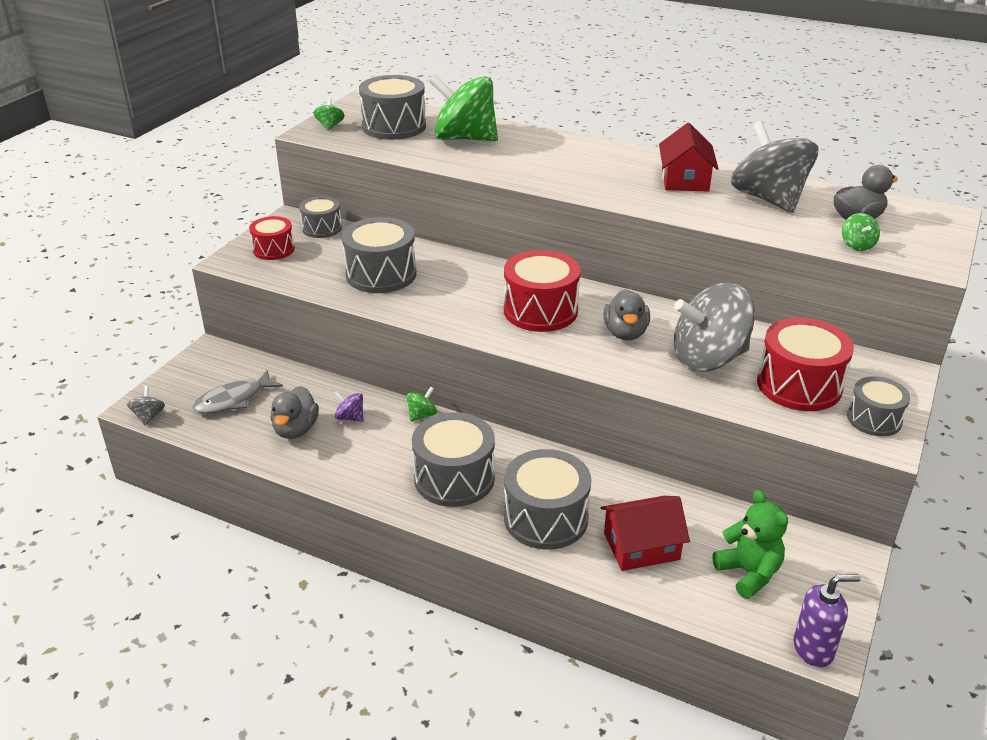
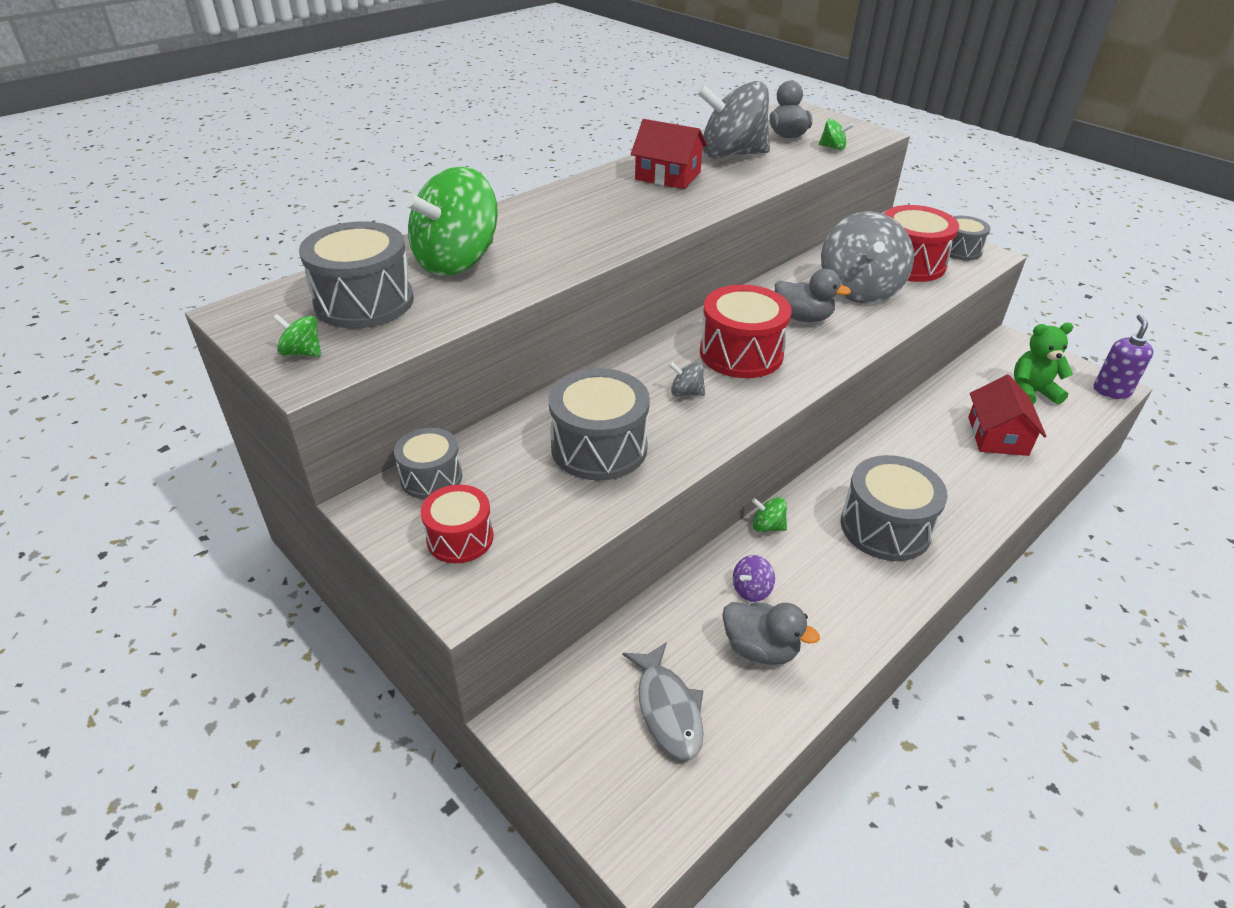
camera: 70 degrees left, 5 degrees up
grey spinning top [127,386,165,426] -> grey spinning top moved to [669,362,705,396]
green spinning top [406,387,437,422] -> green spinning top turned 45 degrees counterclockwise [752,497,787,532]
grey drum [504,449,591,550] -> none

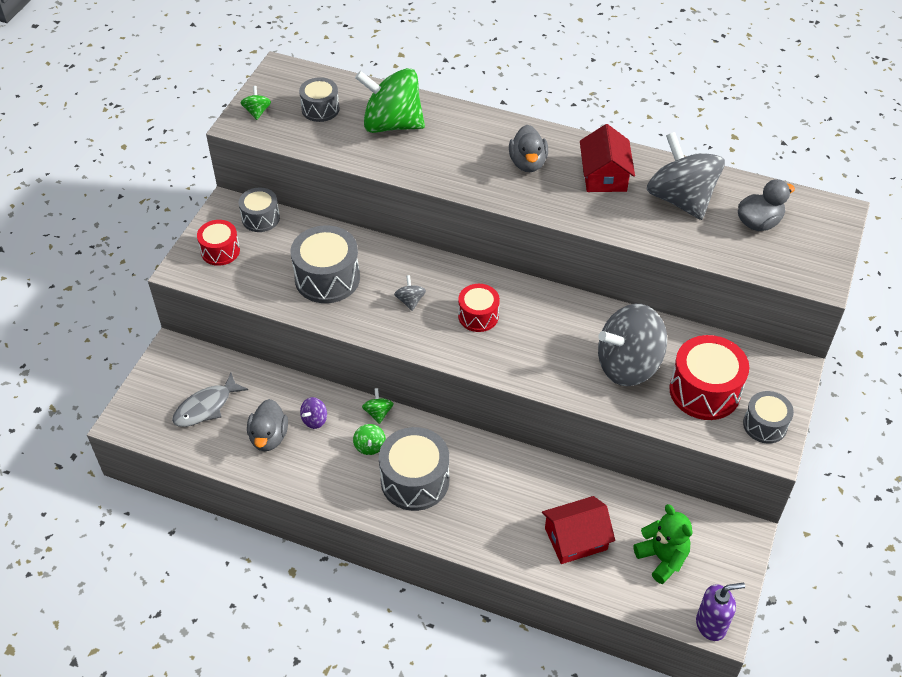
camera: 65 degrees right, 10 degrees up
grey drum [299,221,414,328] -> grey drum [299,77,340,122], size x0.61
red drum [700,285,791,378] -> red drum [458,284,500,332], size x0.61
purple spinning top [733,555,775,602] -> purple spinning top turned 75 degrees counterclockwise [300,397,327,429]
grey duck [775,269,851,322] -> grey duck moved to [509,125,548,172]
green spinning top [819,119,853,150] -> green spinning top moved to [353,424,386,455]

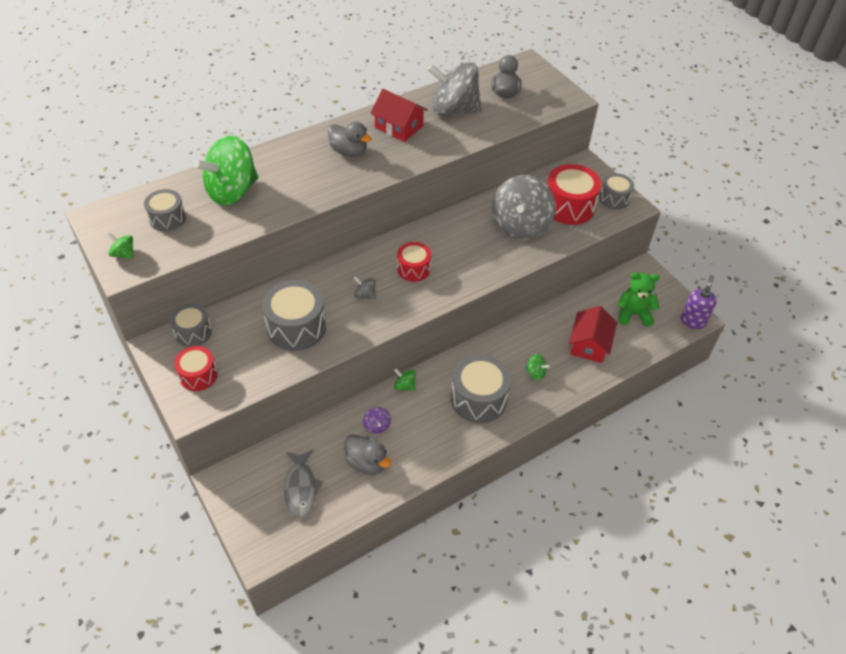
camera: 55 degrees left, 0 degrees up
green spinning top [353,424,386,455] -> green spinning top moved to [525,354,550,380]

